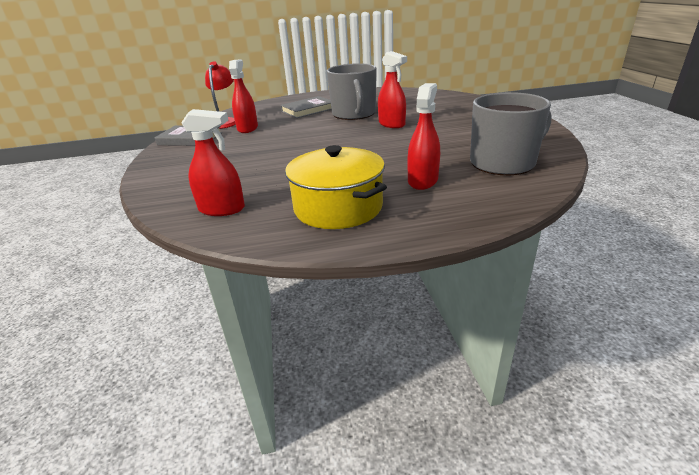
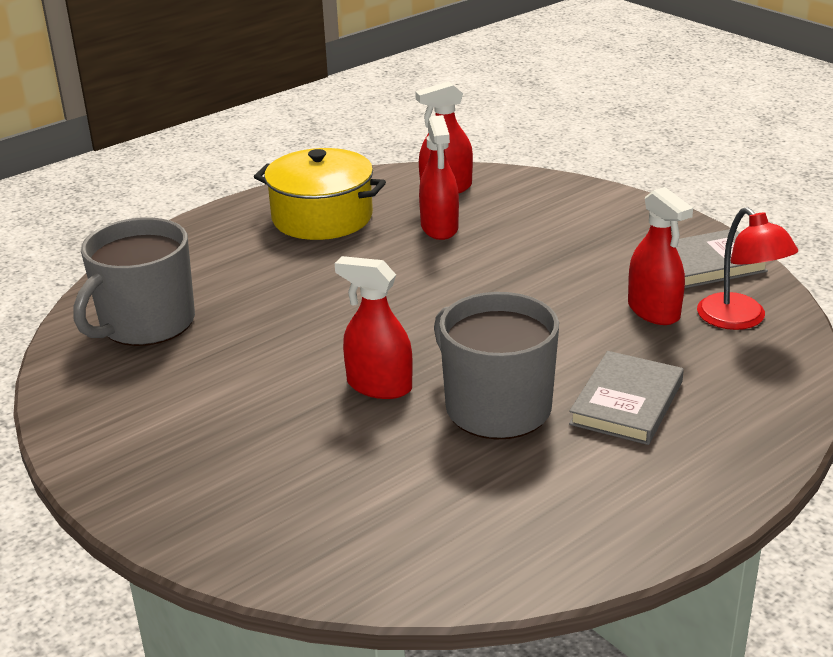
camera: 150 degrees right, 0 degrees up
red spray bottle [408,83,440,190] -> red spray bottle moved to [419,115,459,240]

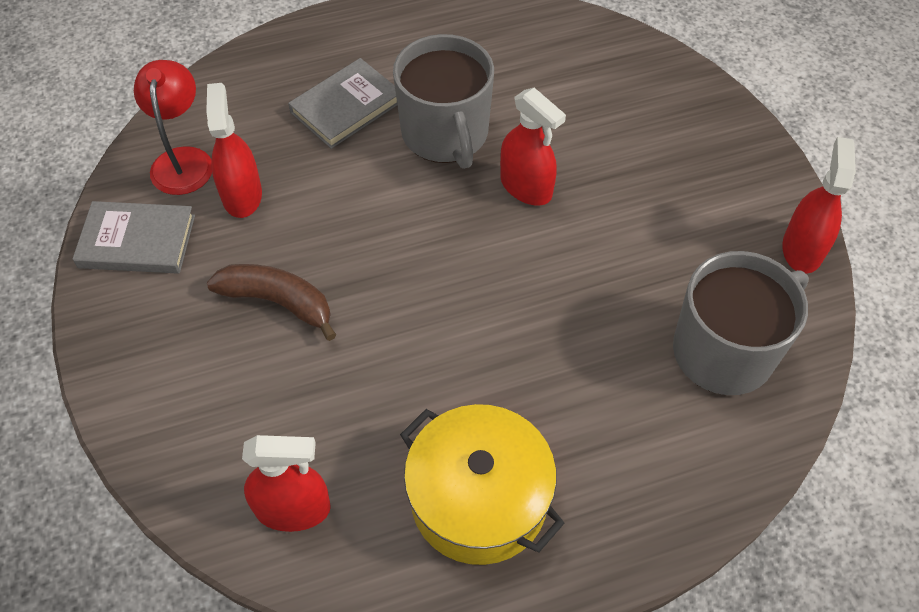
camera: 160 degrees left, 25 degrees up
red spray bottle [419,115,459,240] -> red spray bottle moved to [782,137,856,274]
none -> brown banana [207,264,336,341]

